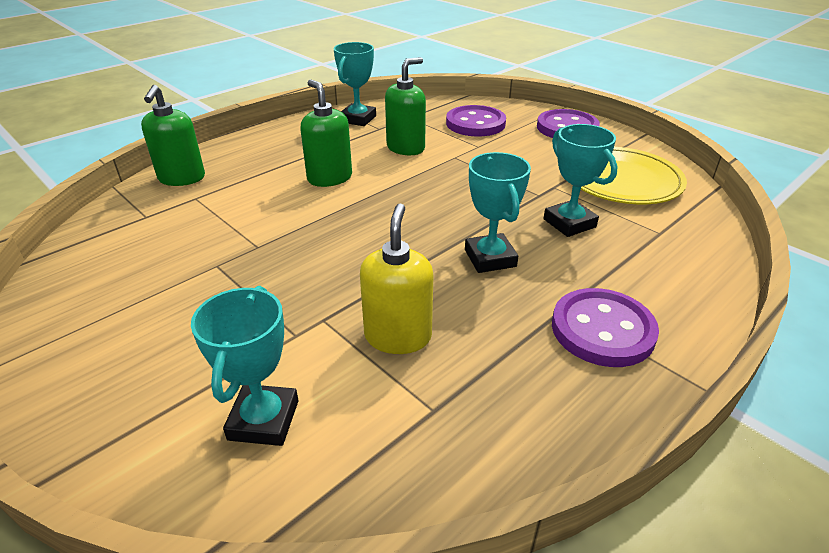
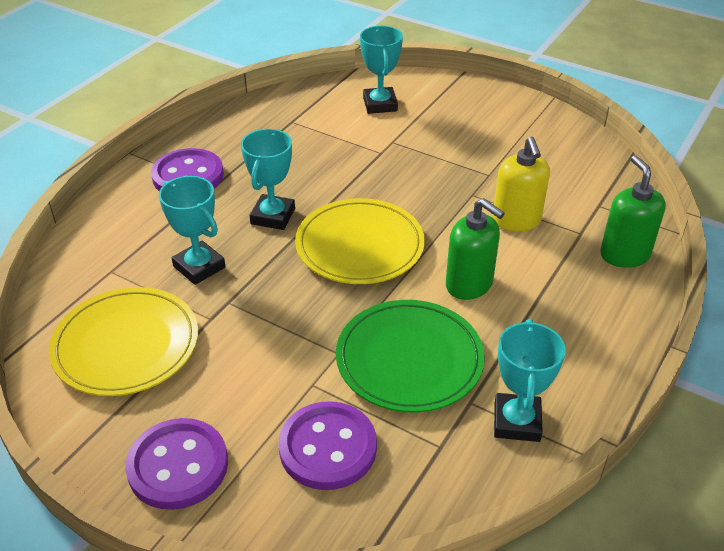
camera: 165 degrees right, 5 degrees up
yellow soap dispenser [360,203,433,354] -> yellow soap dispenser moved to [492,137,550,231]
green soap dispenser [385,57,426,155] -> green plate [336,300,485,413]
turquoise trophy [465,152,531,273] -> turquoise trophy turned 45 degrees clockwise [241,129,295,230]
none -> yellow plate [295,198,425,284]

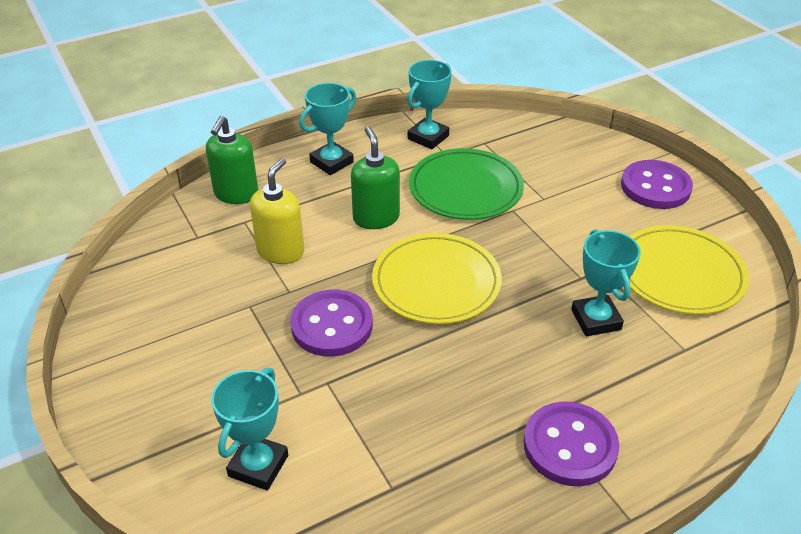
camera: 150 degrees left, 0 degrees up
turquoise trophy [241,129,295,230] -> turquoise trophy moved to [299,83,356,175]
purple button [279,401,377,490] -> purple button moved to [290,289,373,357]

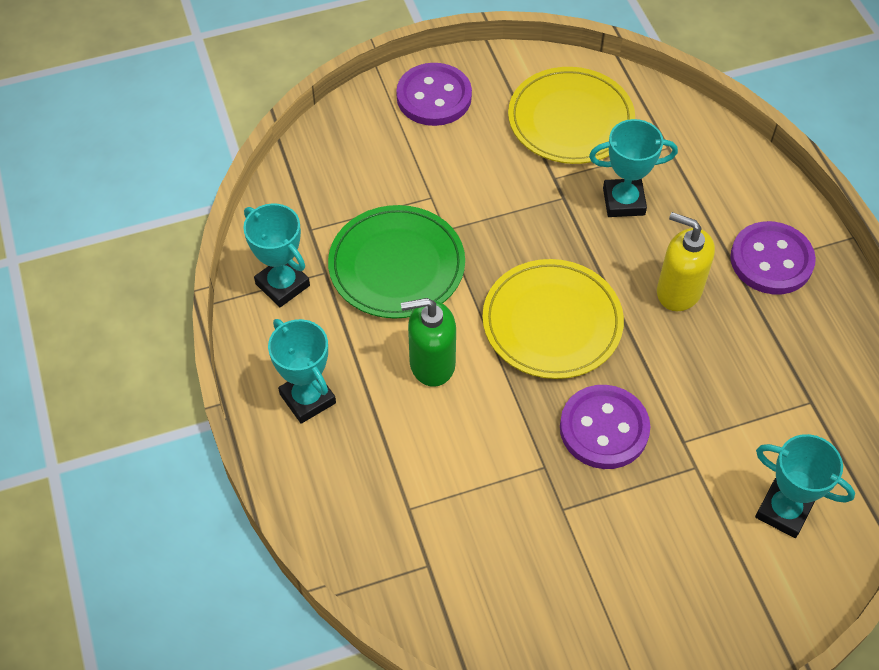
camera: 80 degrees left, 15 degrees up
green soap dispenser [206,116,258,204] -> none
yellow soap dispenser [250,158,304,264] -> yellow soap dispenser moved to [657,212,715,311]

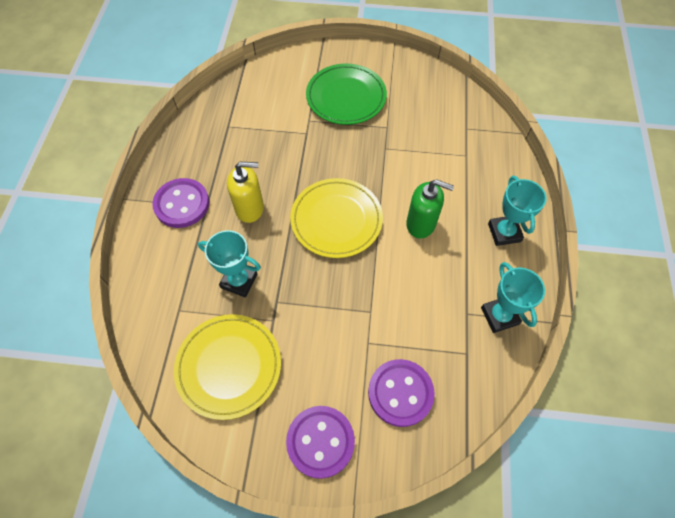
camera: 155 degrees left, 5 degrees up
green plate [328,205,465,319] -> green plate moved to [306,64,387,125]
purple button [560,385,650,469] -> purple button moved to [368,359,435,427]
yellow soap dispenser [657,212,715,311] -> yellow soap dispenser turned 60 degrees counterclockwise [227,162,264,223]
turquoise trophy [755,434,855,538] -> none

